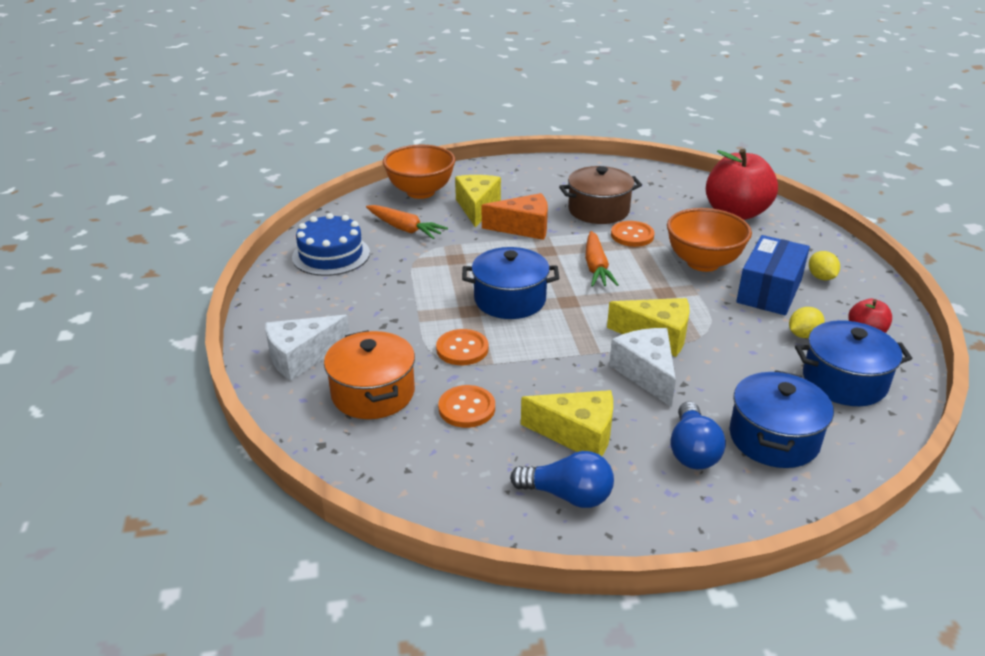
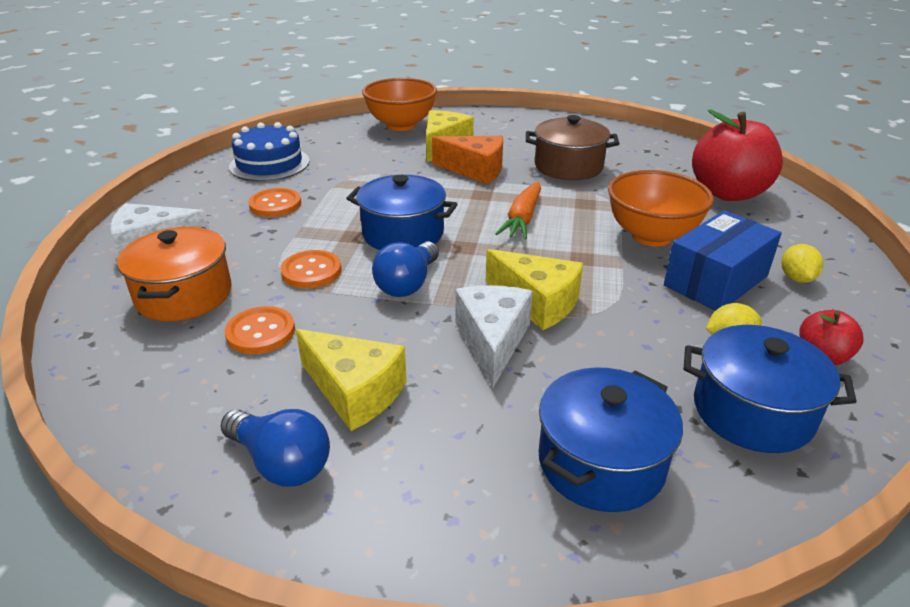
camera: 20 degrees right, 0 degrees up
orange carrot [366,205,448,239] -> none
orange button [611,221,655,247] -> orange button moved to [249,188,301,217]
blue light bulb [670,401,726,469] -> blue light bulb moved to [372,242,439,297]

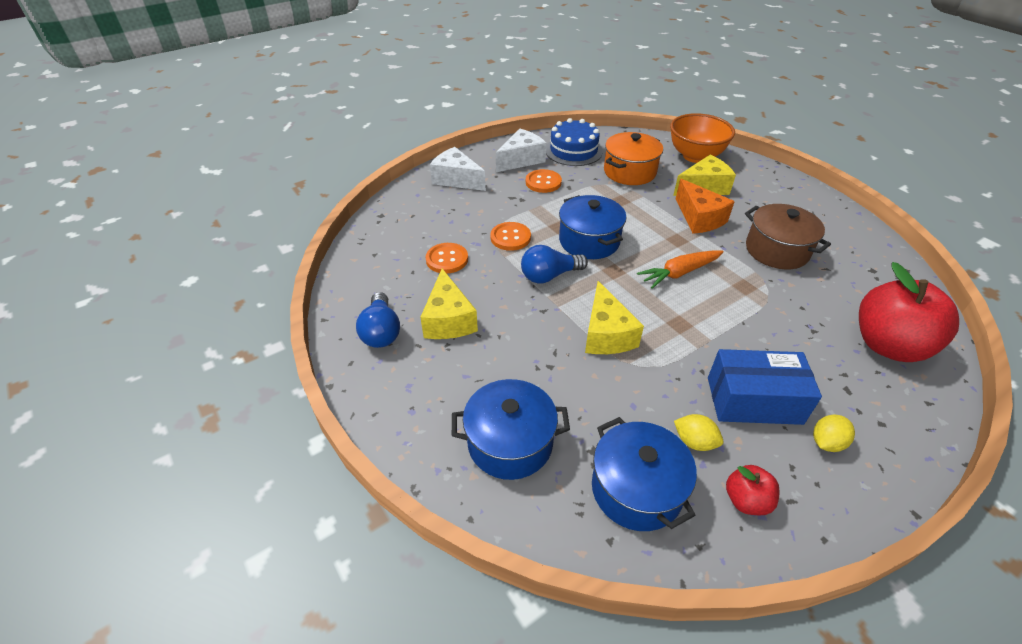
camera: 45 degrees right, 10 degrees up
orange pot [117,227,232,321] -> orange pot moved to [604,132,663,185]
white cheese [455,285,533,387] -> white cheese moved to [496,129,546,172]
orange bowl [608,170,714,246] -> none

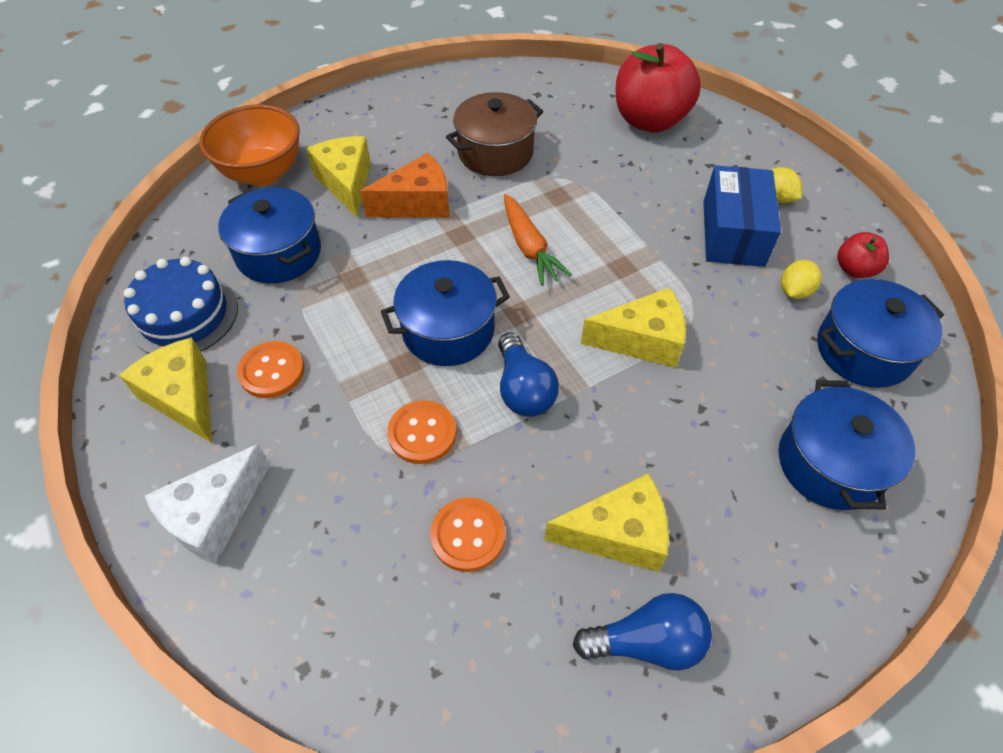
camera: 85 degrees left, 10 degrees up
white cheese [496,129,546,172] -> yellow cheese [119,337,212,443]
orange pot [604,132,663,185] -> blue pot [218,187,321,284]

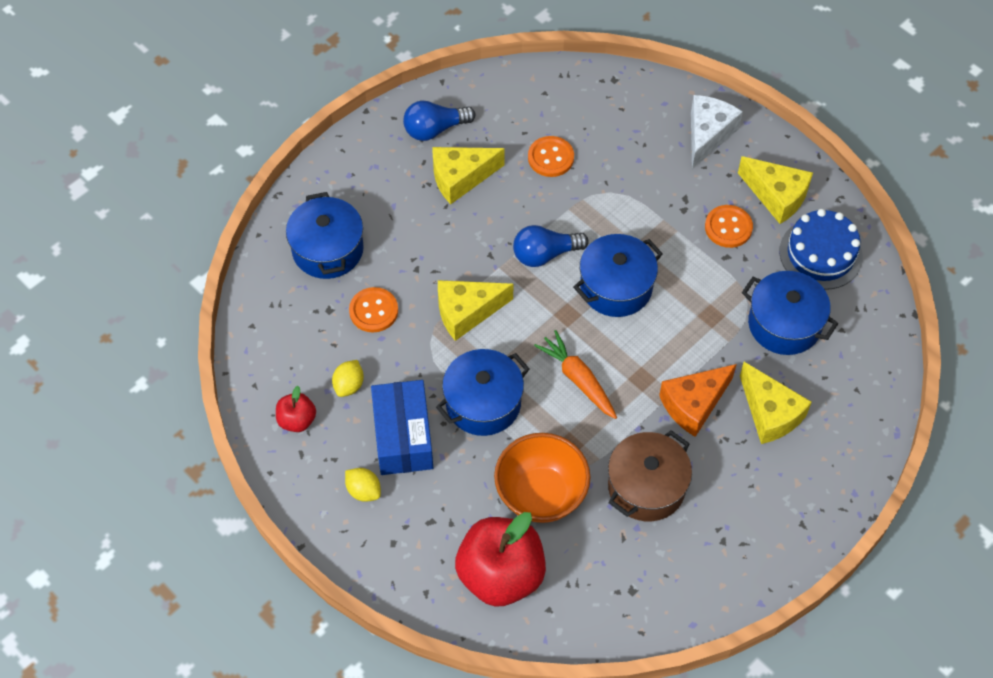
camera: 165 degrees right, 5 degrees up
orange bowl [199,104,300,186] -> orange bowl moved to [494,433,590,523]
orange button [387,400,456,464] -> orange button moved to [349,287,398,332]
blue light bulb [498,332,559,417] -> blue light bulb turned 75 degrees counterclockwise [513,225,589,267]
blue pot [817,279,944,388] -> blue pot moved to [436,349,530,436]

